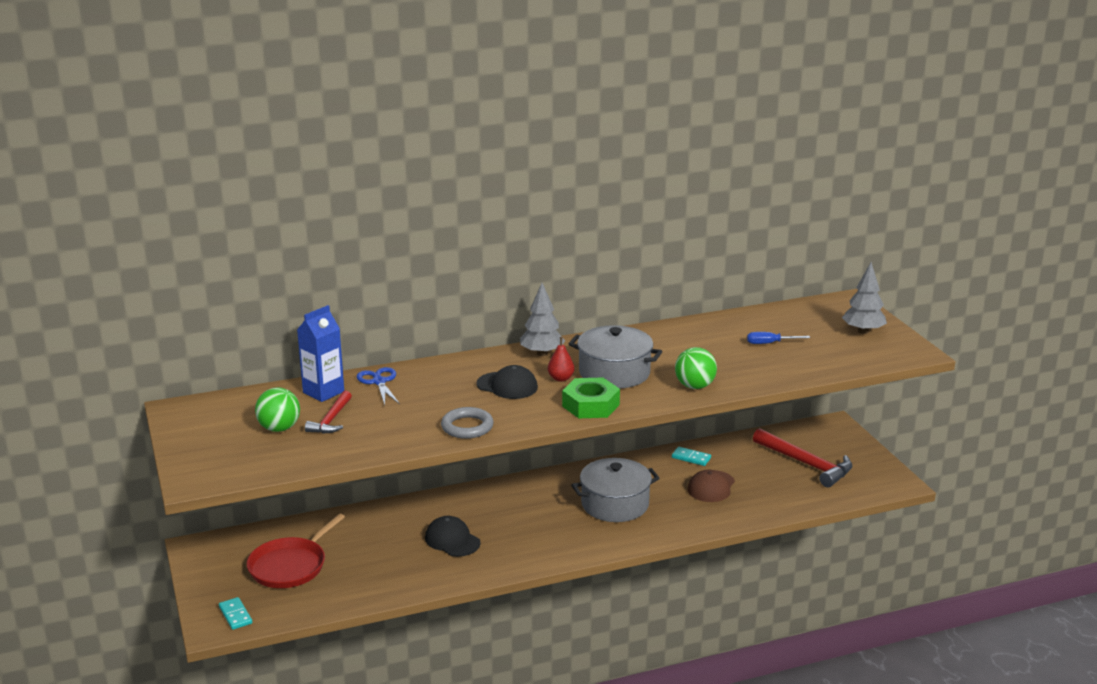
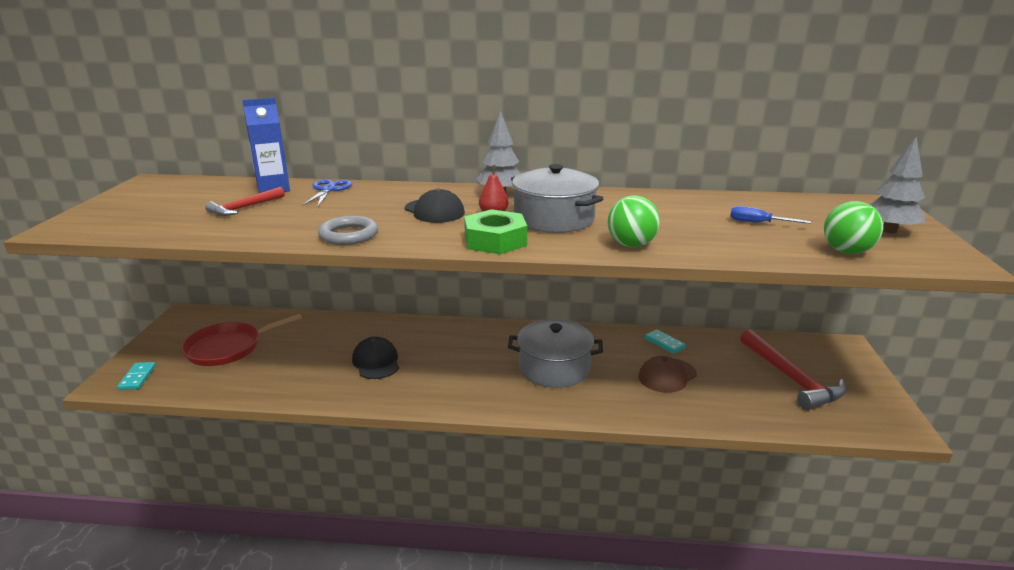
camera: 25 degrees right, 0 degrees up
green ball [255,387,300,432] -> green ball moved to [824,201,883,254]

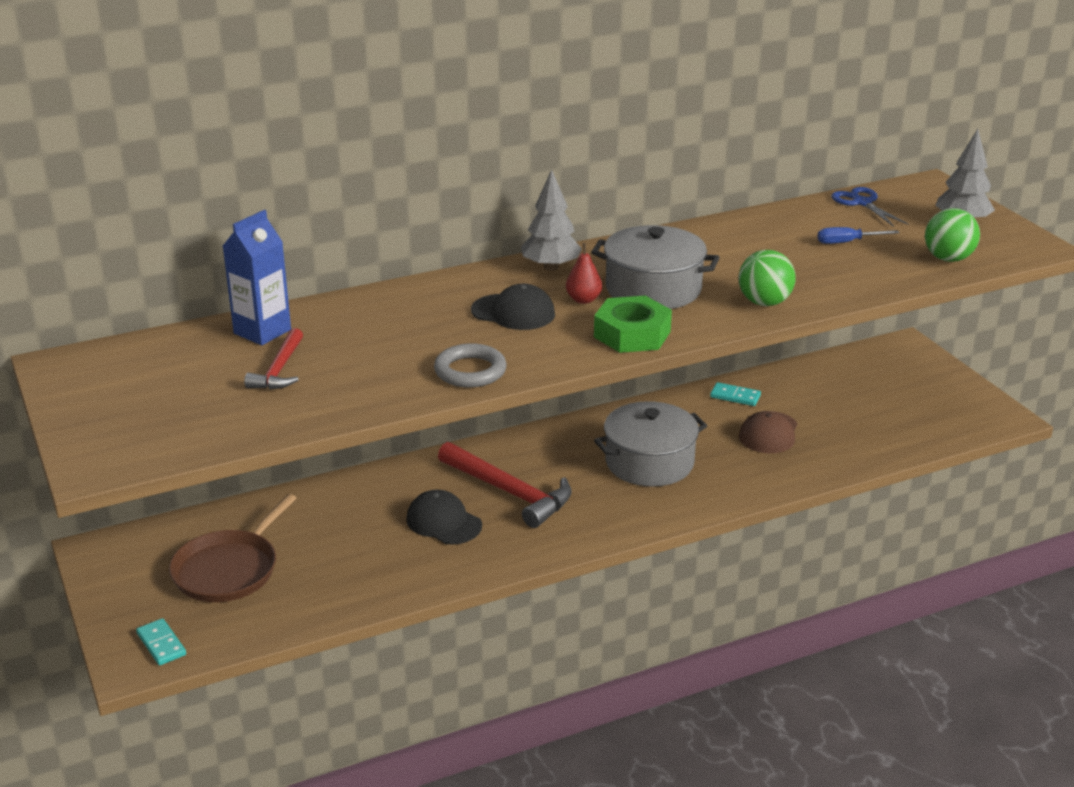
camera: 30 degrees left, 5 degrees up
red pan [181,314,302,366] -> brown pan [169,494,296,602]
blue scissors [302,179,352,206] -> blue scissors moved to [831,187,908,227]
red hammer [740,329,847,410] -> red hammer moved to [438,442,572,528]

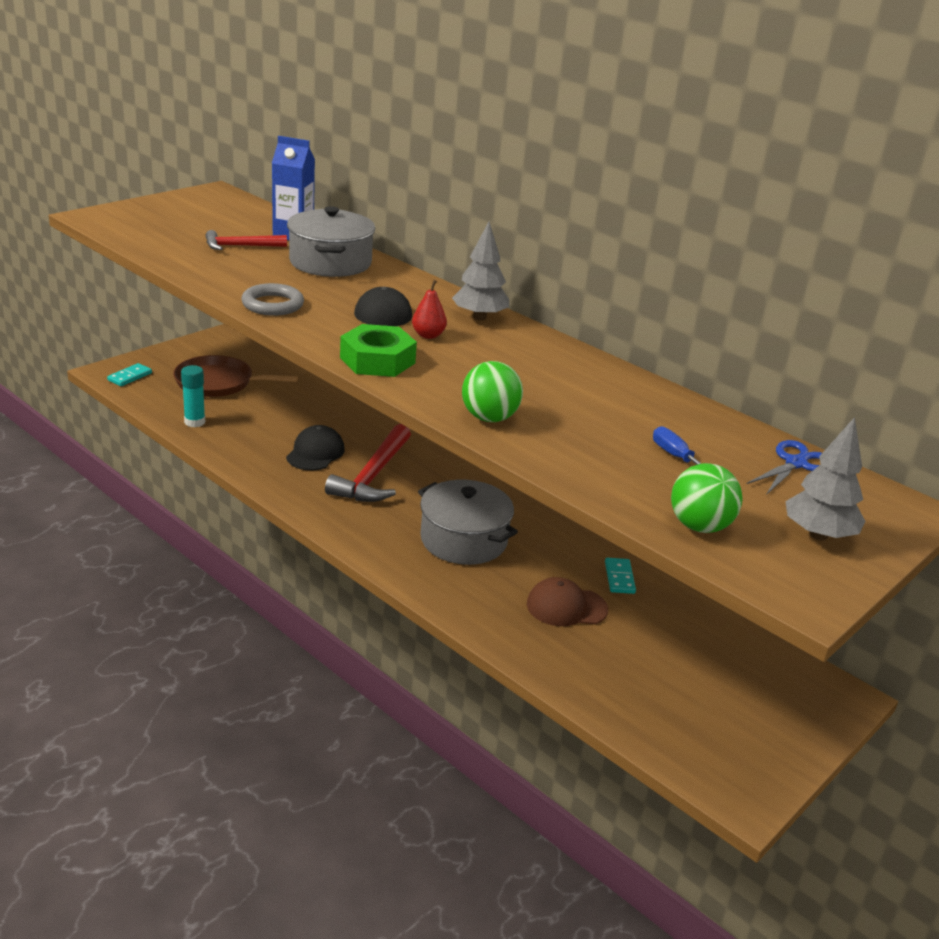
camera: 65 degrees right, 0 degrees up
grey pot [591,225,720,309] -> grey pot moved to [287,206,375,277]
none -> turquoise glue stick [181,365,205,427]

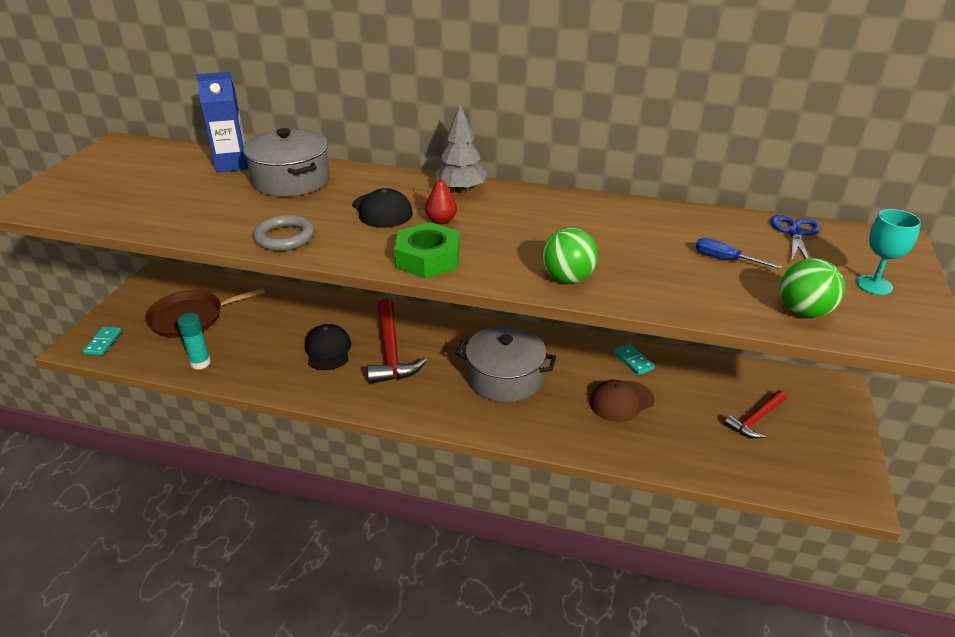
camera: 25 degrees left, 5 degrees up
red hammer [205,230,287,250] -> red hammer moved to [724,390,787,439]
grey tree [785,417,866,541] -> turquoise goblet [856,209,921,295]

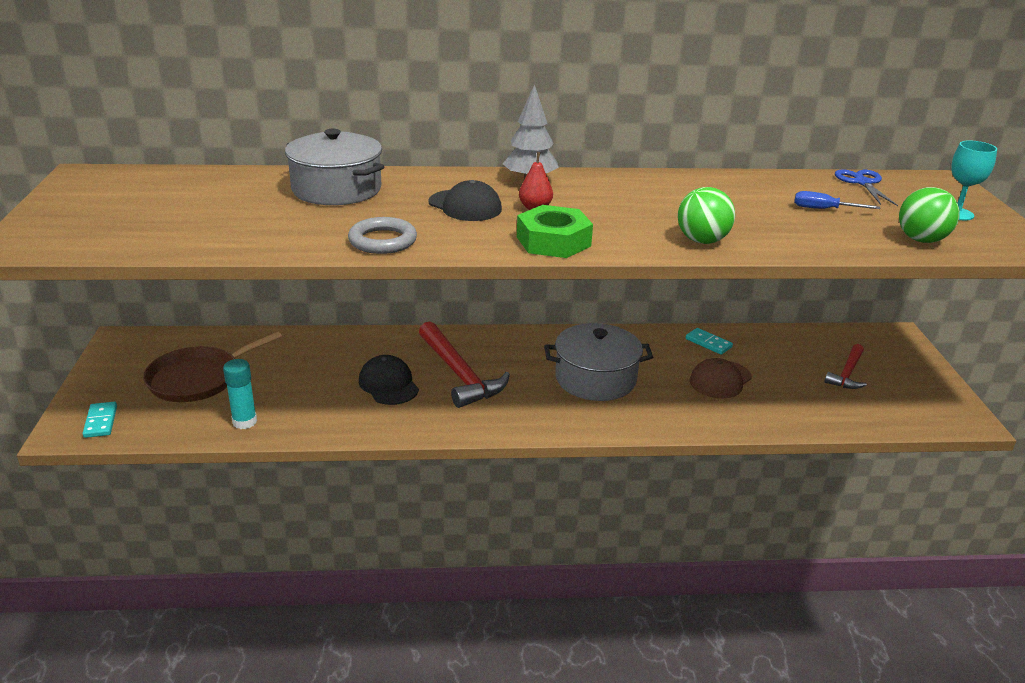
camera: 20 degrees left, 5 degrees down
blue carton [196,72,248,172] -> none

